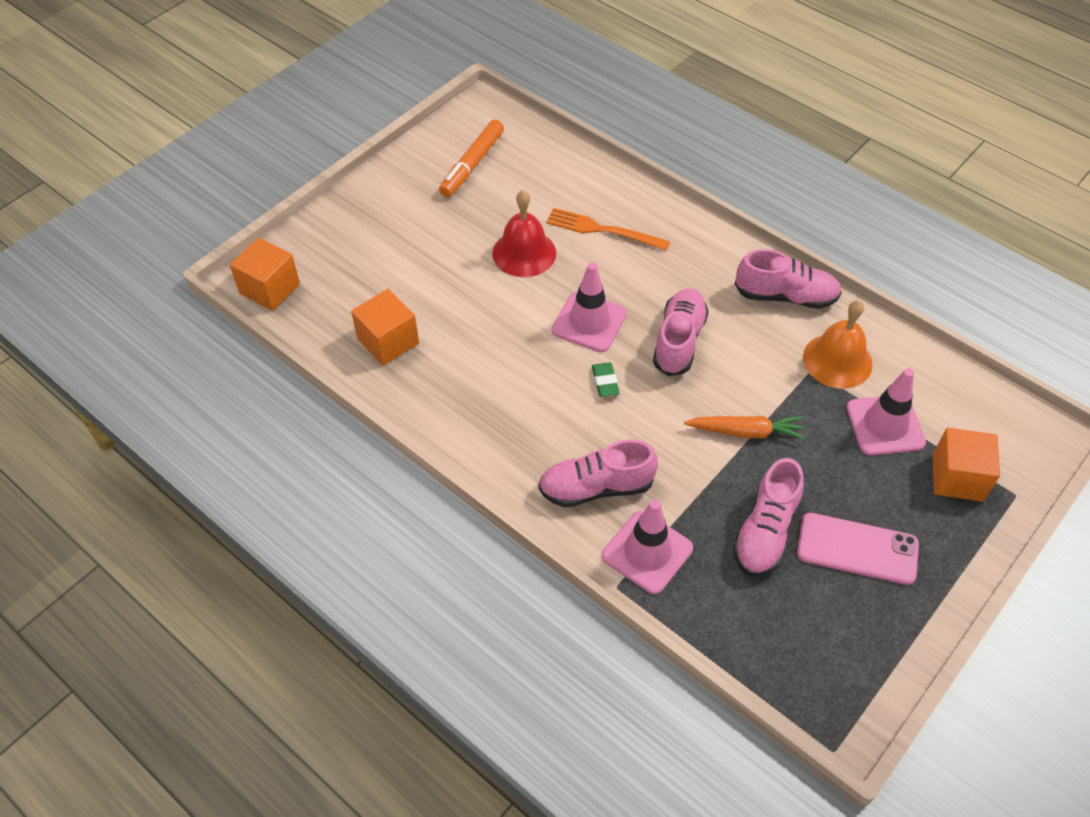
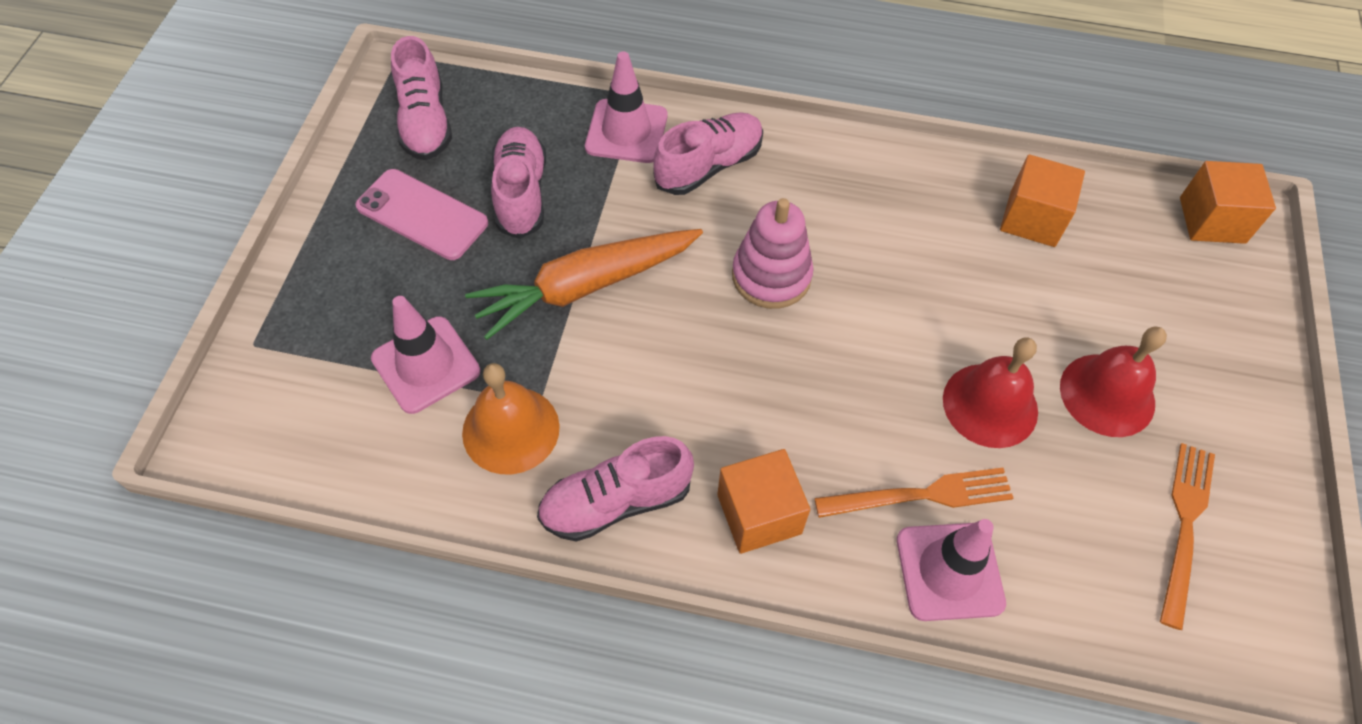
camera: 150 degrees right, 5 degrees up
orange marker [439,120,504,197] -> orange fork [1160,443,1215,630]
pink traffic cone [551,262,627,352] -> pink traffic cone moved to [897,519,1006,621]
green eraser [592,362,620,397] -> pink stacking toy [732,198,814,309]
pink shoe [653,289,709,376] -> pink shoe moved to [391,36,452,160]
orange carrot [684,416,806,440] -> orange carrot [465,229,703,340], size x1.65
pink phone [797,513,919,585] -> pink phone turned 45 degrees clockwise [355,169,488,260]
orange cube [933,428,1000,502] -> orange cube moved to [717,449,811,554]
none -> red bell [1060,326,1167,437]

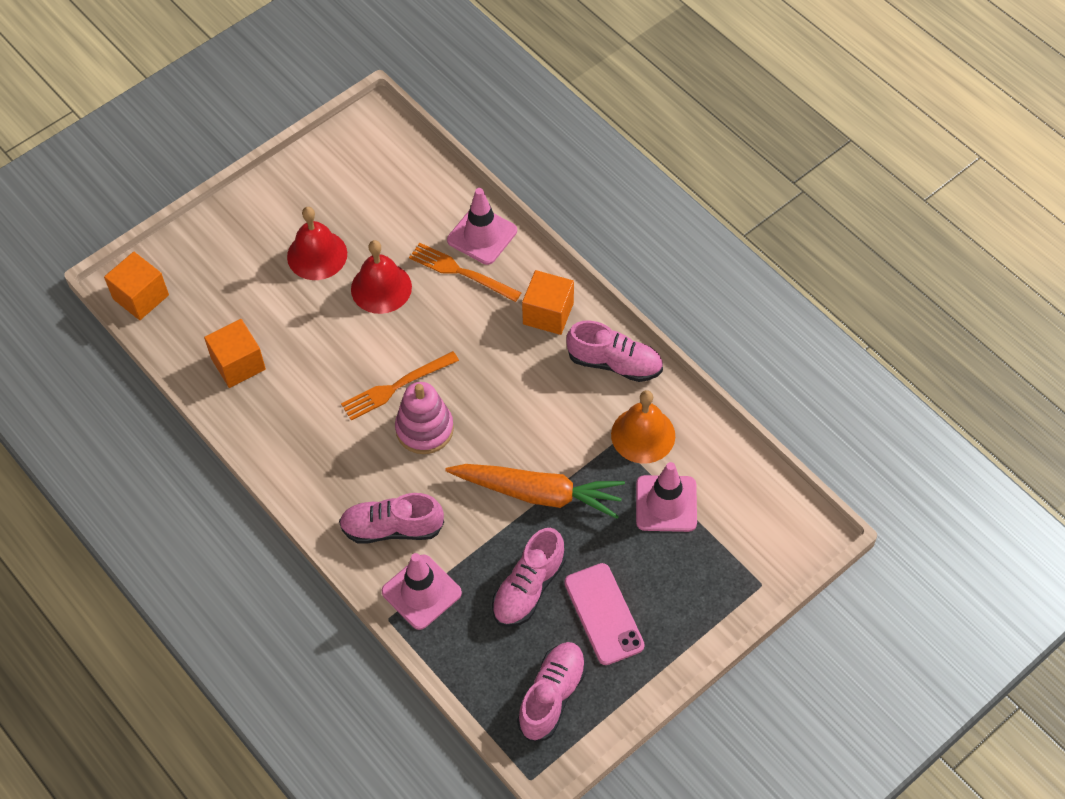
camera: 140 degrees left, 0 degrees up
orange fork [1160,443,1215,630] -> orange fork moved to [341,351,459,421]

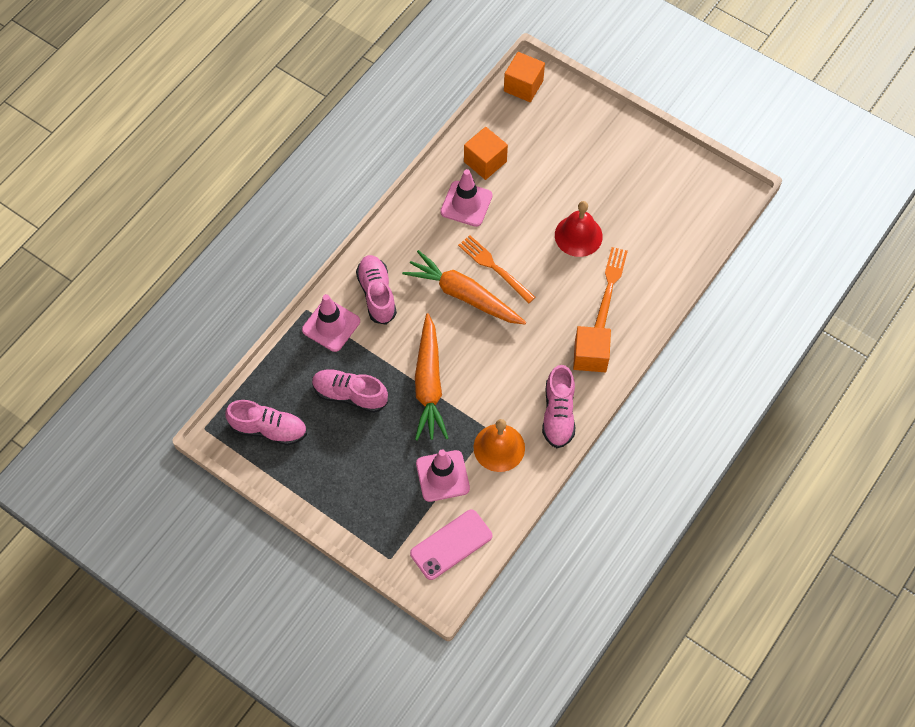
camera: 75 degrees right, 5 degrees up
red bell [287,207,347,280] -> none
pink stacking toy [395,382,454,454] -> orange carrot [402,250,526,324]
pink traffic cone [447,188,517,265] -> pink traffic cone moved to [440,169,493,227]
pink phone [564,563,645,665] -> pink phone moved to [410,509,492,580]

